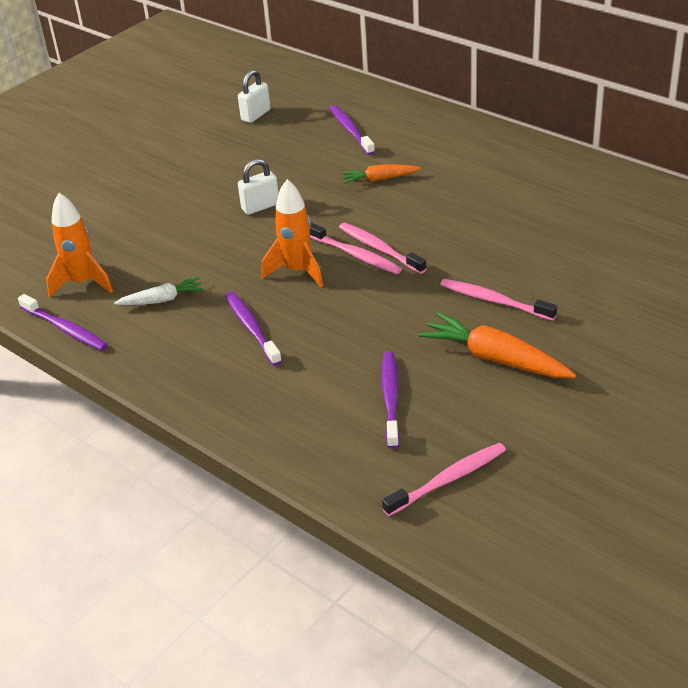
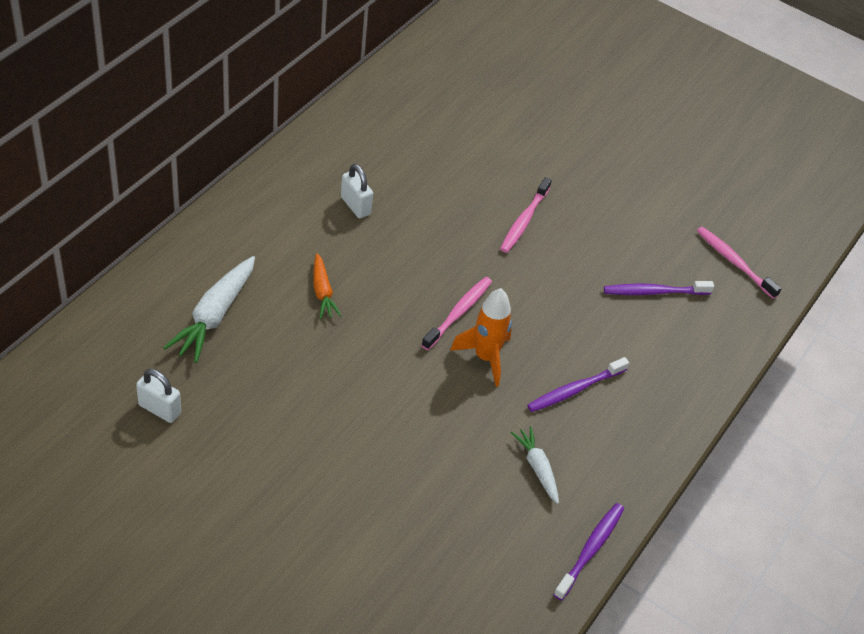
camera: 105 degrees left, 10 degrees up
orange rocket [46,193,113,297] -> none
white padlock [238,159,279,215] -> white padlock moved to [341,164,373,218]
purple toothbrush [330,105,375,155] -> white carrot [163,256,255,363]
pink toothbrush [339,223,427,274] -> none
orange carrot [418,312,576,378] -> none

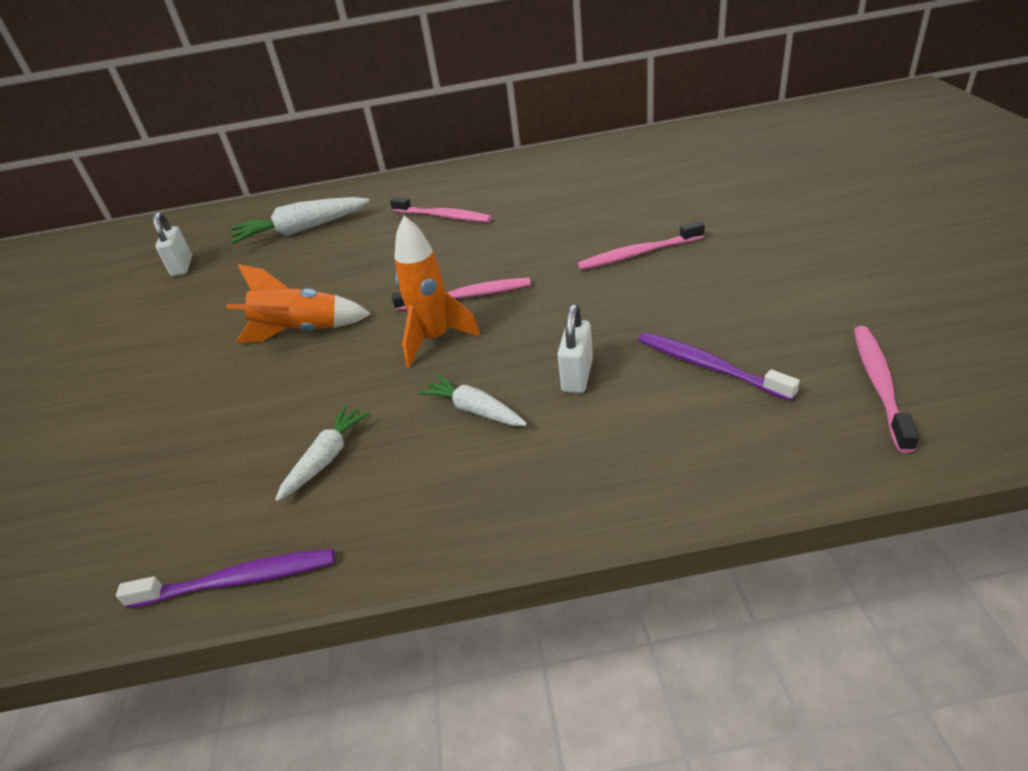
camera: 60 degrees right, 10 degrees down
orange carrot [313,253,341,319] -> none
white padlock [341,164,373,218] -> white padlock moved to [557,304,593,393]
purple toothbrush [527,357,629,412] -> white carrot [418,375,527,426]
none -> orange rocket [227,264,371,343]
none -> pink toothbrush [390,197,492,222]

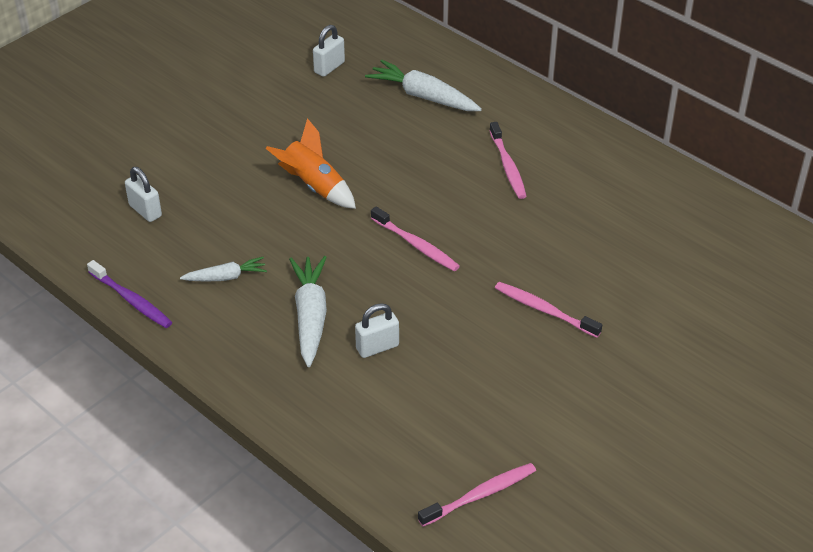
camera: 45 degrees right, 5 degrees up
orange rocket [395,216,480,368] -> none
white carrot [418,375,527,426] -> white carrot [289,256,327,367], size x1.69
purple toothbrush [638,332,800,401] -> none
none -> white padlock [125,167,162,222]

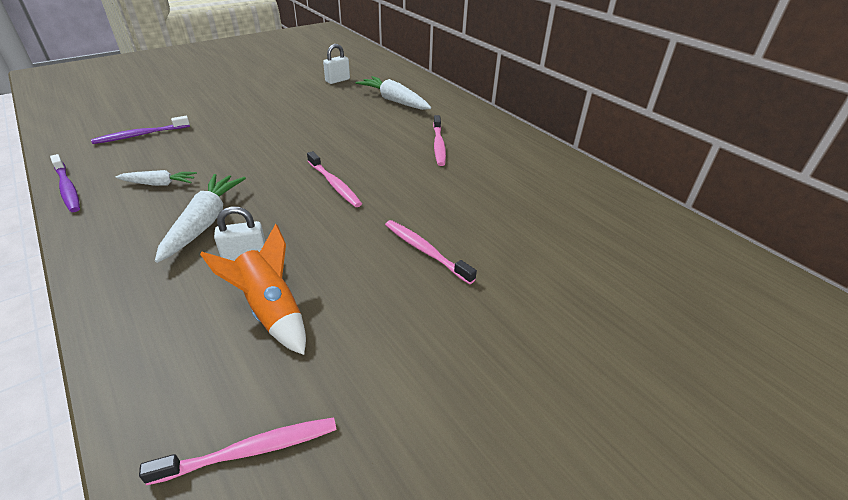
camera: 10 degrees right, 5 degrees down
white padlock [125,167,162,222] -> purple toothbrush [91,116,190,144]
orange rocket [266,118,356,209] -> orange rocket moved to [200,224,306,355]

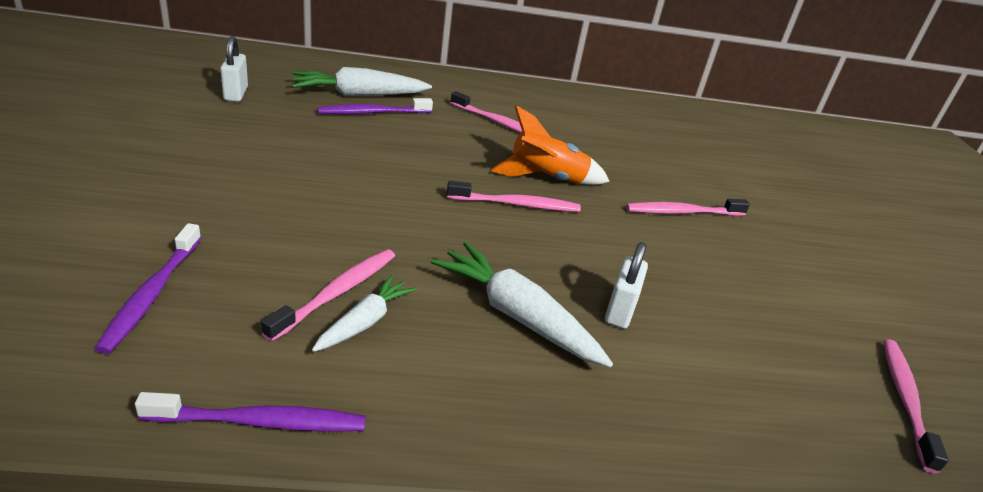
camera: 60 degrees left, 5 degrees down
orange rocket [200,224,306,355] -> orange rocket moved to [491,105,610,185]
none -> pink toothbrush [261,249,395,342]
none -> purple toothbrush [318,98,433,114]

